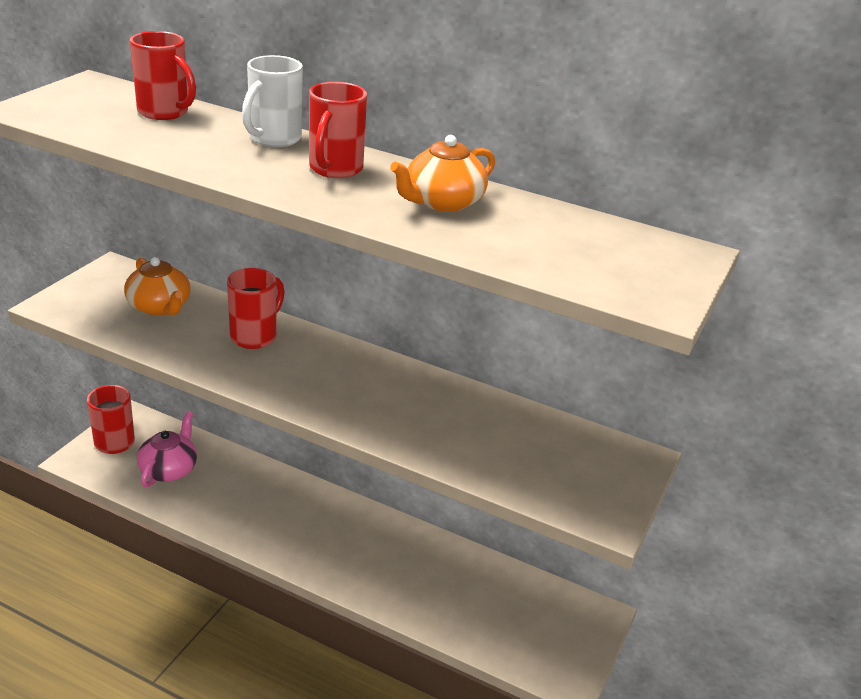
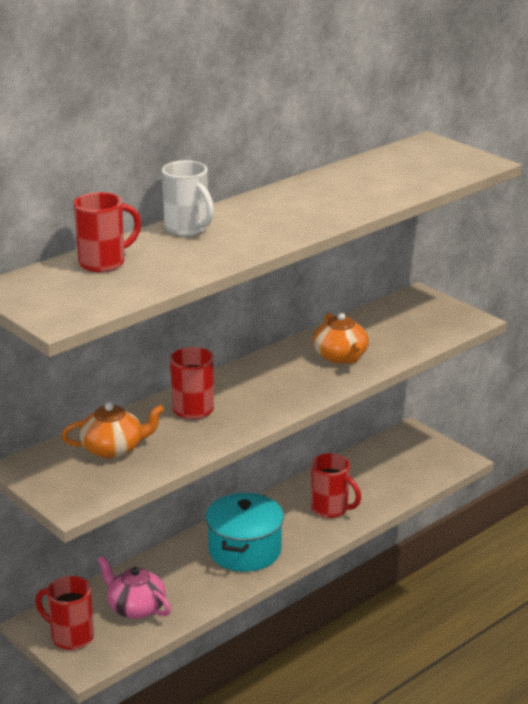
camera: 65 degrees left, 5 degrees down
red mug [309,82,367,178] -> red mug moved to [311,453,361,518]
orange teapot [390,135,495,212] -> orange teapot moved to [313,313,369,364]
none -> turquoise pot [206,493,284,572]

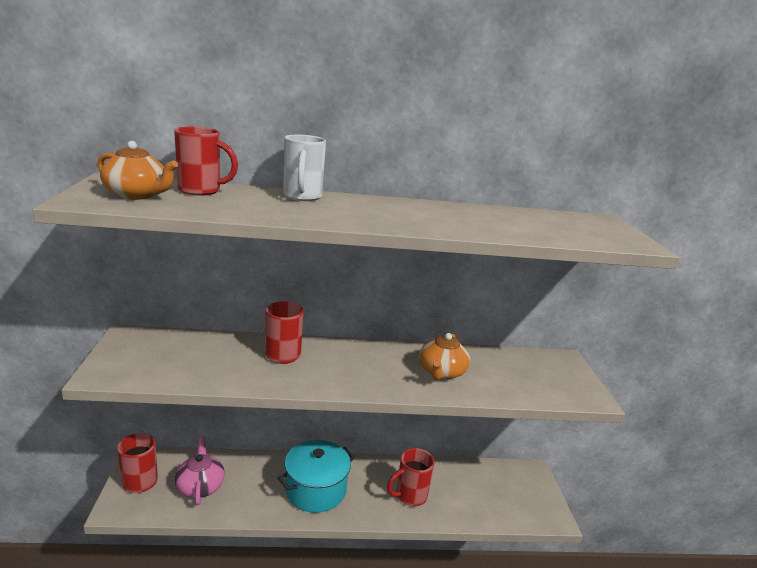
camera: 35 degrees right, 5 degrees down
orange teapot [62,402,164,459] -> orange teapot moved to [97,141,178,200]
red mug [311,453,361,518] -> red mug turned 75 degrees clockwise [387,448,434,506]

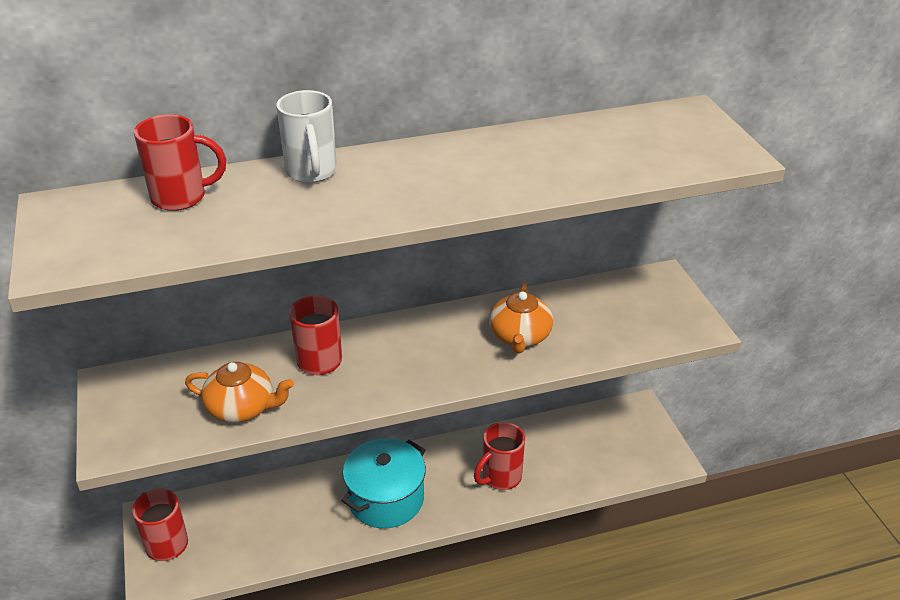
camera: 10 degrees left, 15 degrees up
orange teapot [97,141,178,200] -> orange teapot moved to [185,362,294,423]
pink teapot [175,435,225,506] -> none

